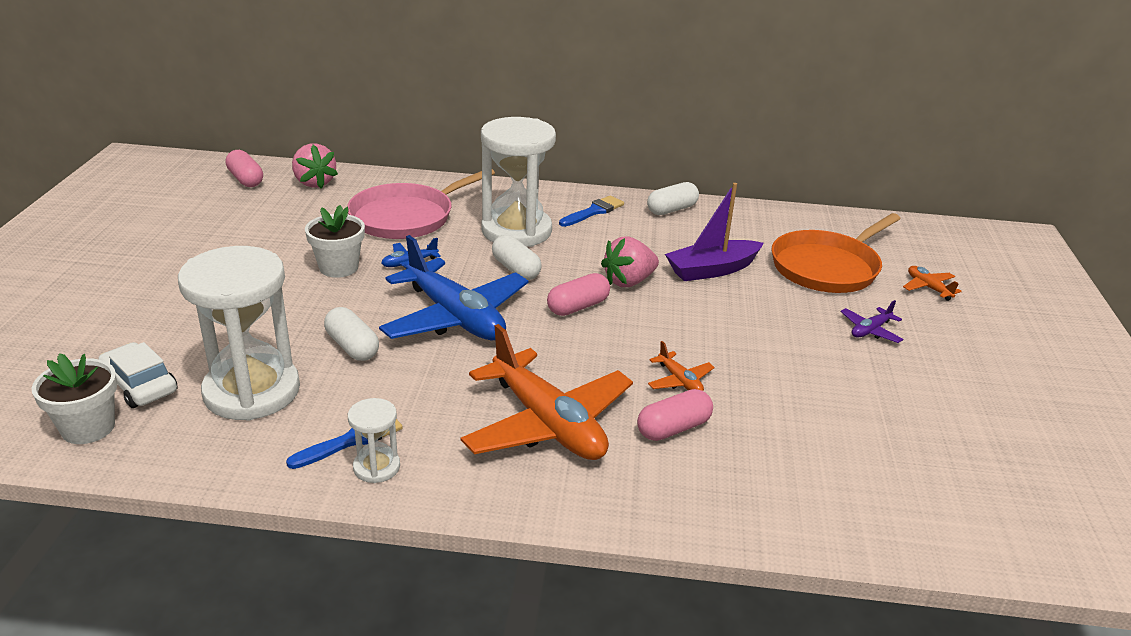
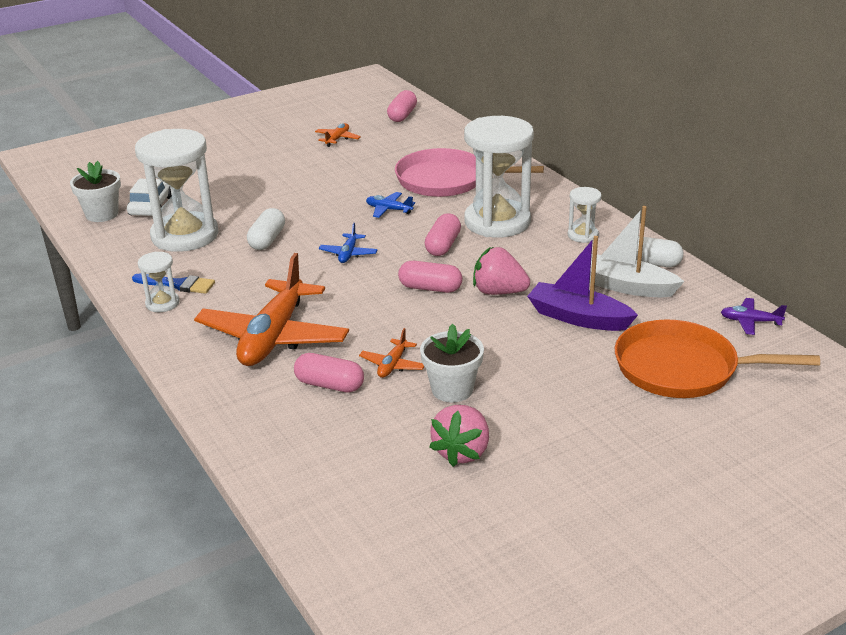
camera: 55 degrees right, 0 degrees up
pink strawberry [292,143,338,189] -> pink strawberry moved to [429,405,489,467]
white flower pot [305,205,365,278] -> white flower pot moved to [420,324,484,403]
blue plane [379,235,528,341] -> blue plane [319,223,378,263], size x0.42
white capsule [492,235,542,280] -> pink capsule [425,213,461,256]
blue brush [559,196,624,227] -> white hourglass [568,187,601,243]
purple plane [840,300,904,343] -> purple plane moved to [721,298,787,335]
orange plane [903,266,962,301] -> orange plane moved to [315,123,361,147]
none -> white boat [590,206,684,297]

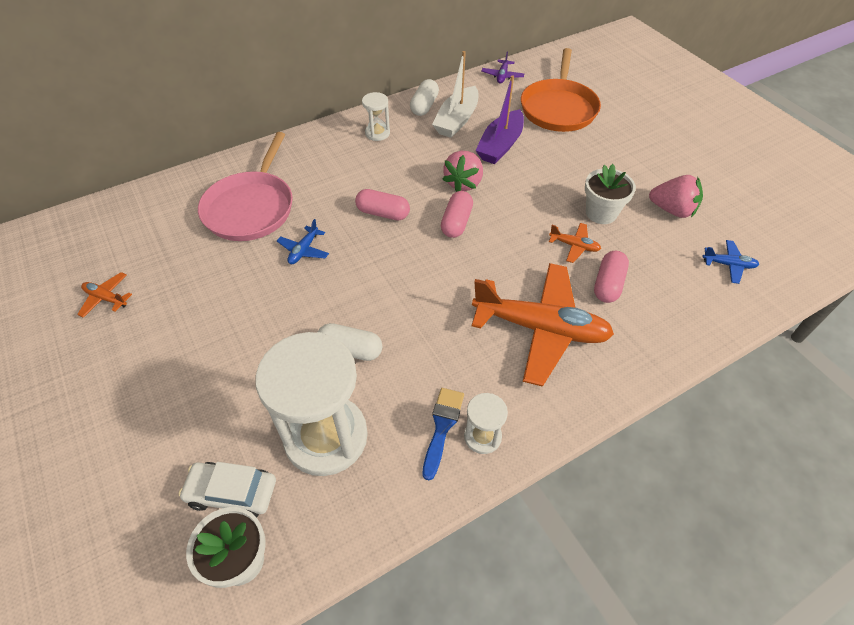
camera: 90 degrees left, 20 degrees up
blue plane [319,223,378,263] -> blue plane moved to [702,240,759,284]
pink capsule [387,90,417,122] -> none
white hourglass [464,116,534,238] -> none

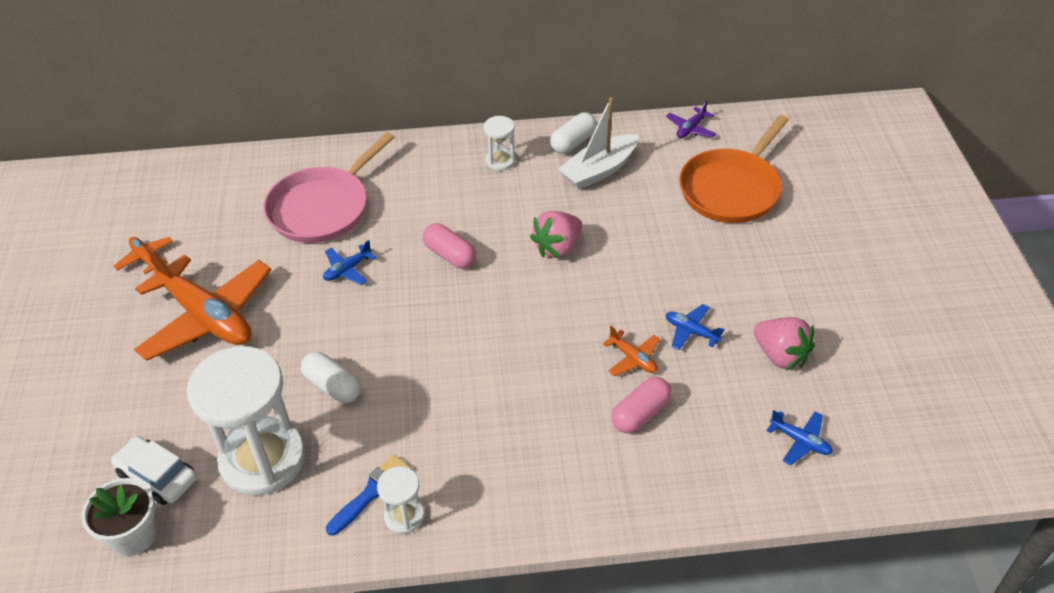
camera: 25 degrees right, 5 degrees down
pink capsule [441,191,473,238] -> none
orange plane [472,263,614,387] -> orange plane moved to [134,246,271,361]
purple boat [475,75,524,164] -> none
white flower pot [585,164,636,224] -> blue plane [666,304,725,350]

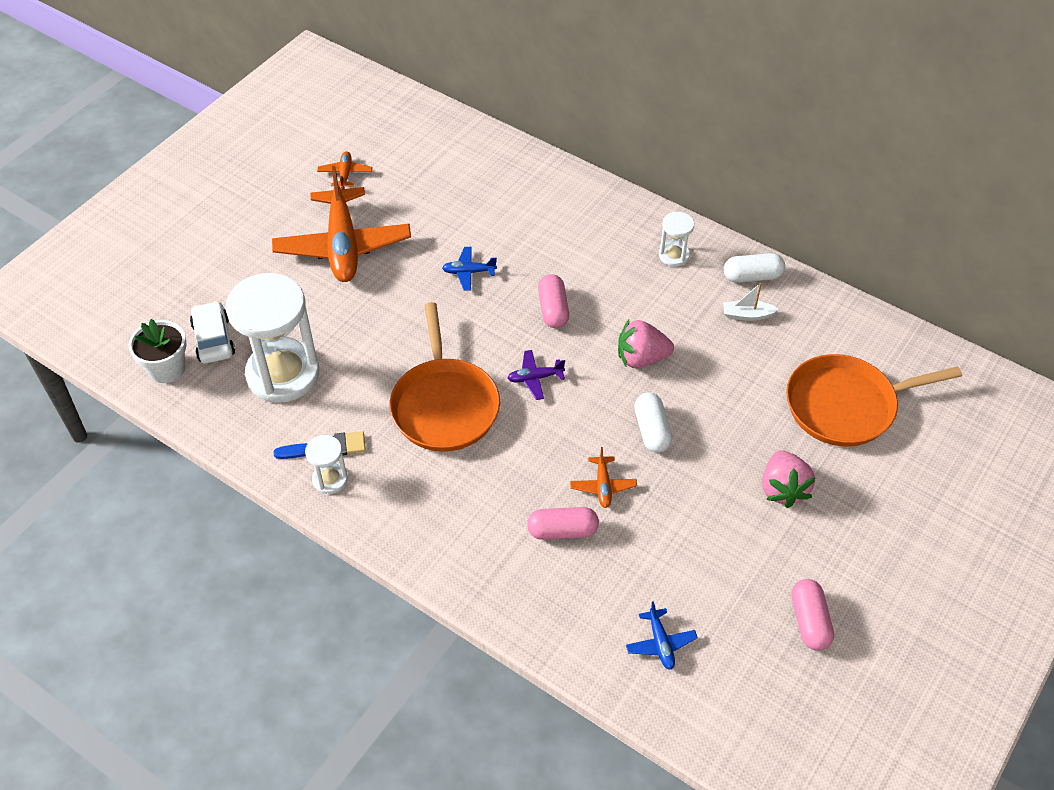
camera: 40 degrees right, 5 degrees up
pink pan [264,132,394,243] -> none
white capsule [301,352,361,403] -> white capsule moved to [634,392,672,453]
white boat [558,97,639,190] -> white boat [723,283,779,321], size x0.54
purple plane [666,100,717,138] -> purple plane moved to [507,350,565,400]
blue plane [666,304,725,350] -> none
pink strawberry [754,317,815,371] -> pink strawberry moved to [762,450,816,508]
none -> orange pan [390,302,500,452]
none -> pink capsule [791,579,834,651]

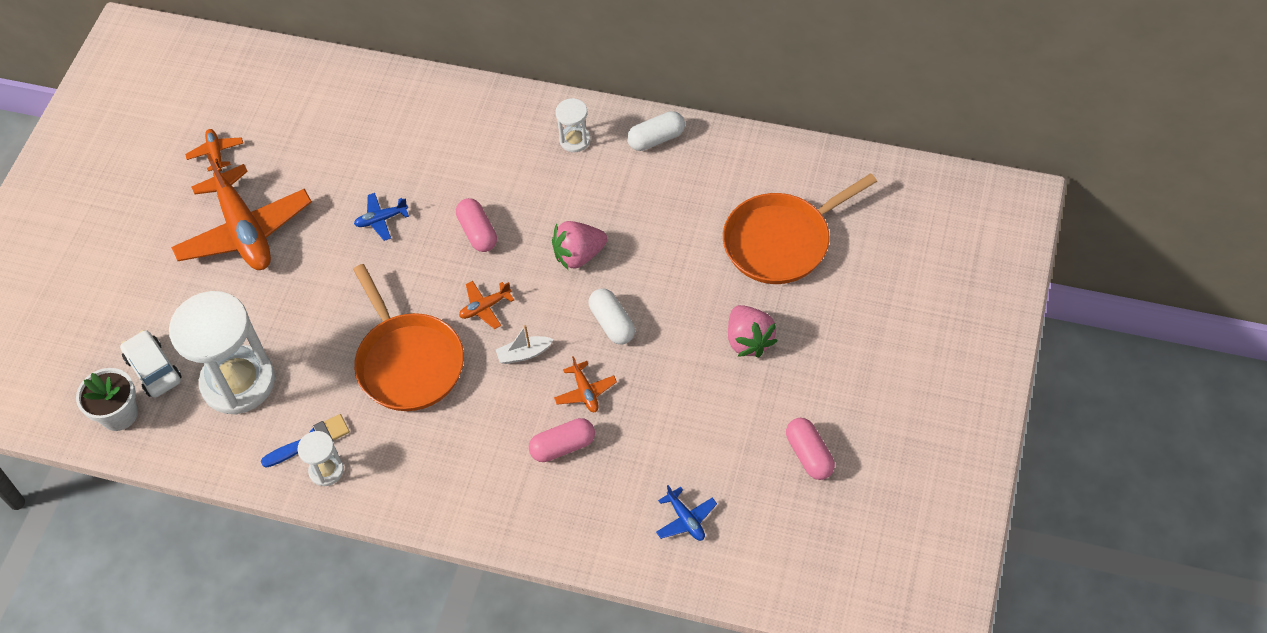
camera: 15 degrees left, 5 degrees up
purple plane [507,350,565,400] -> orange plane [459,281,514,329]
white boat [723,283,779,321] -> white boat moved to [496,325,554,364]

